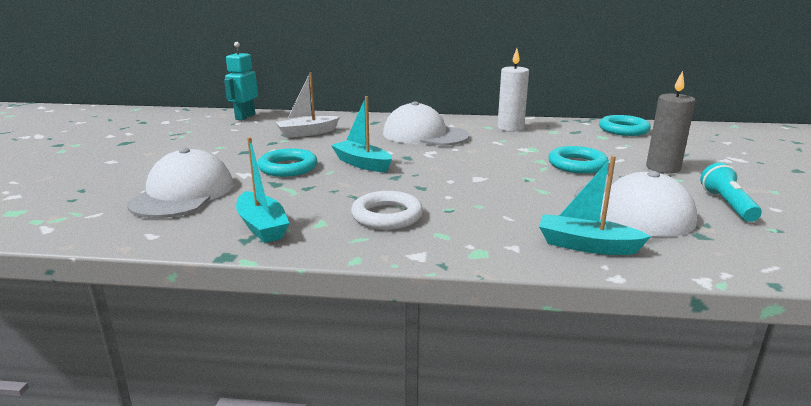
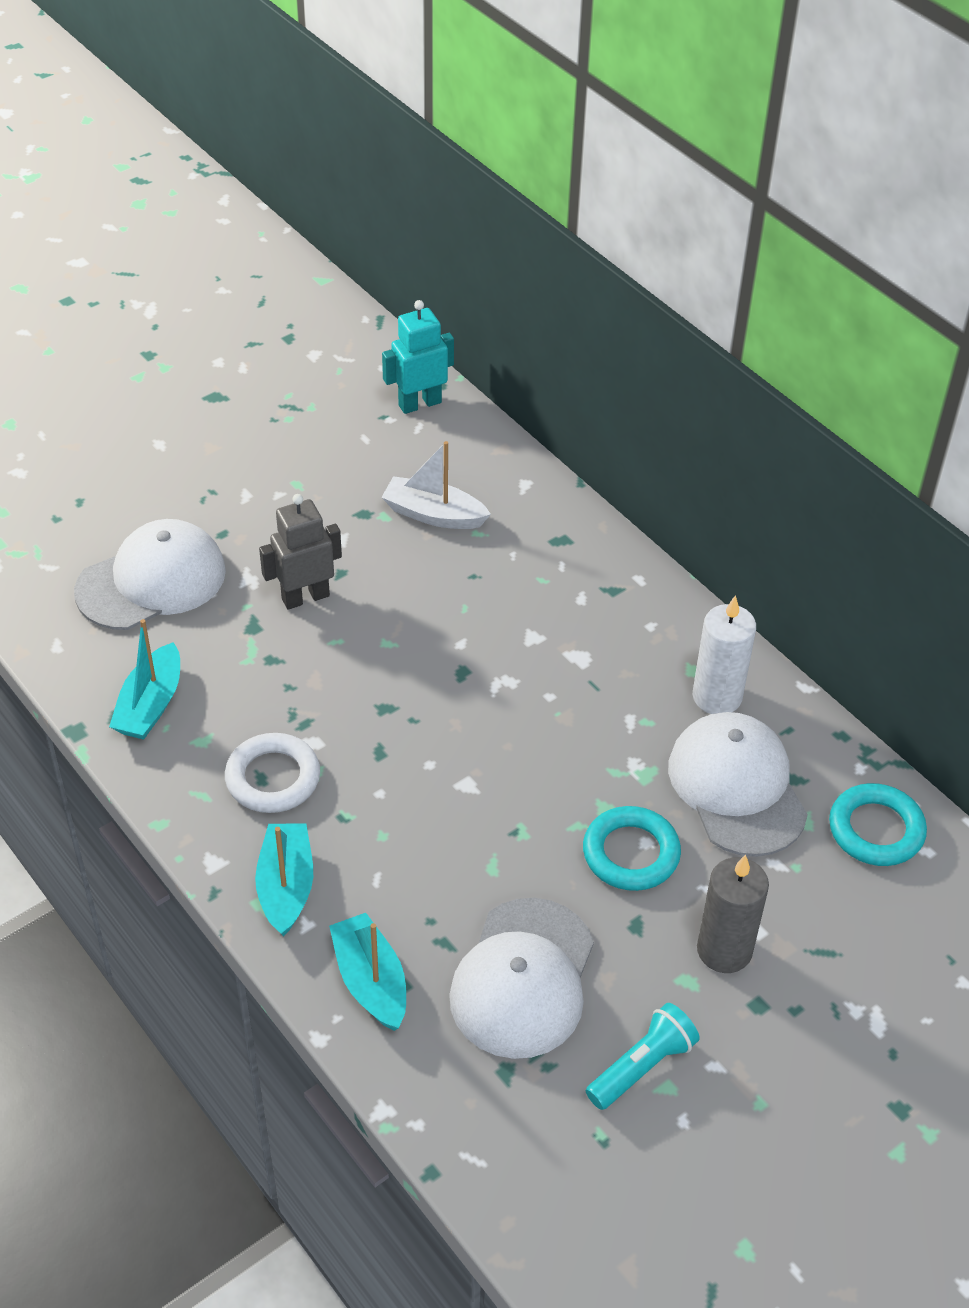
camera: 45 degrees right, 25 degrees up
turquoise ring [258,148,317,177] -> grey robot [259,494,342,610]
turquoise boat [331,96,392,172] -> turquoise boat moved to [255,823,313,937]
white cap [383,101,469,146] -> white cap moved to [668,712,808,857]

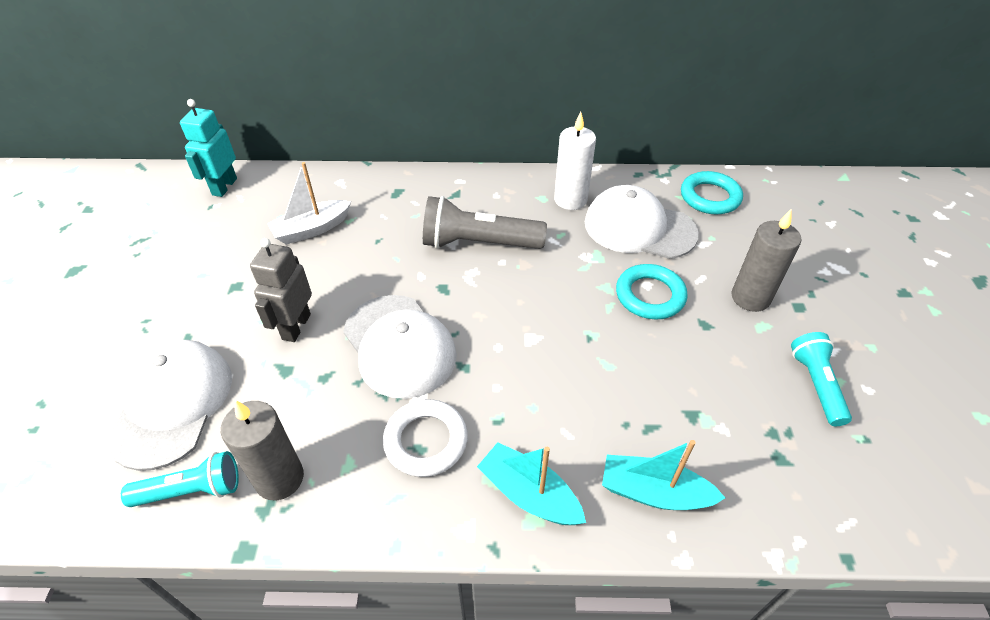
camera: 50 degrees left, 0 degrees up
turquoise boat [109,619,180,740] -> grey candle [221,400,304,500]
white cap [449,898,594,1059] -> white cap moved to [343,295,457,399]
none -> turquoise flashlight [121,451,239,507]
none -> grey flashlight [423,196,547,249]

